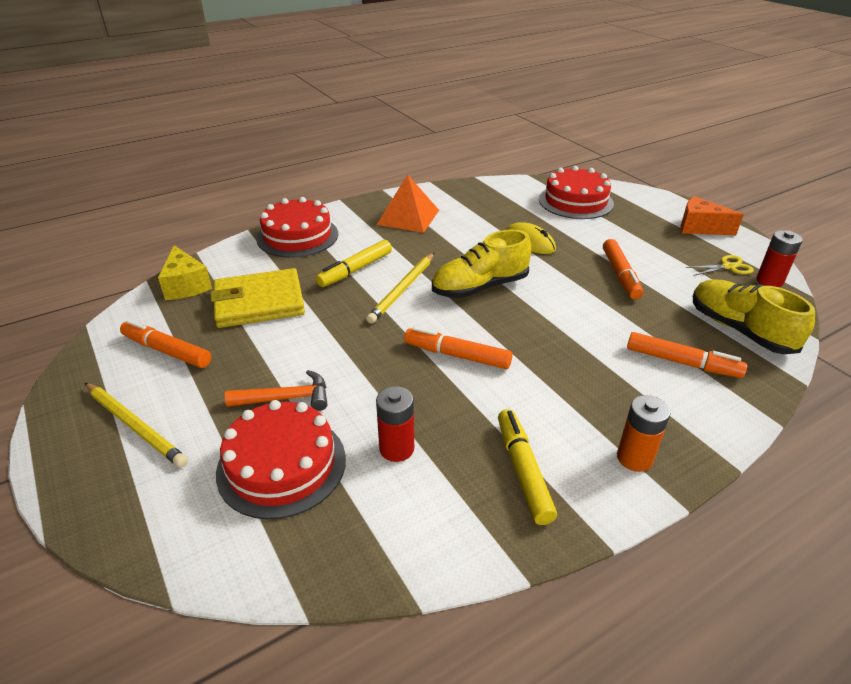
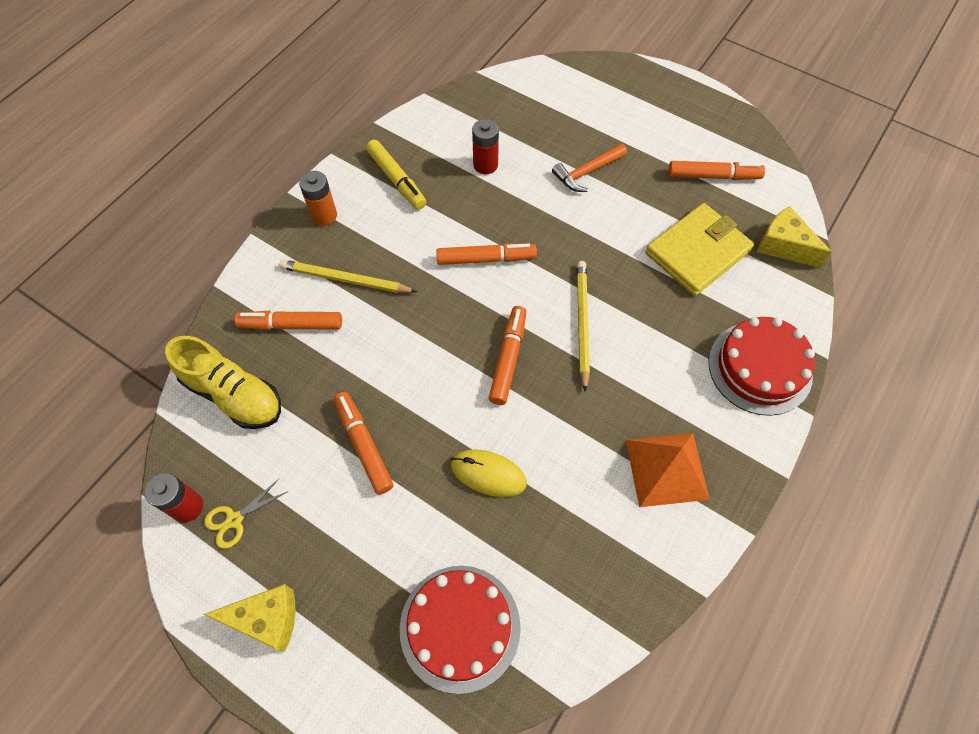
camera: 155 degrees right, 25 degrees up
yellow pencil [85,383,188,467] -> yellow pencil moved to [279,260,417,293]
red cake [216,400,346,519] -> none
yellow marker [316,240,392,287] -> none
yellow shoe [432,230,531,298] -> orange marker [489,306,527,405]
orange cheese [681,196,744,235] -> yellow cheese [204,584,295,652]

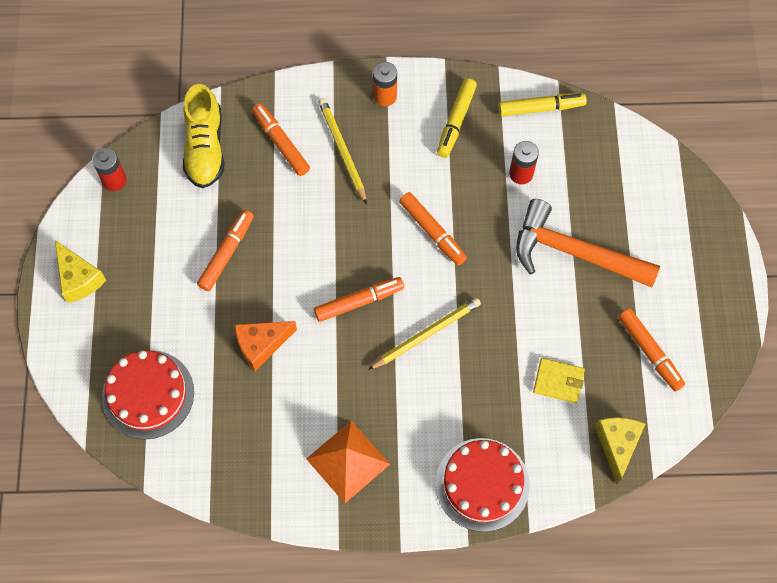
camera: 55 degrees right, 5 degrees up
yellow scissors [204,479,287,549] -> none
yellow mouse [451,450,527,497] -> orange cheese [235,321,297,371]
orange hammer [552,144,627,192] -> orange hammer [516,199,660,288], size x1.88
yellow wallet [645,203,754,296] -> yellow wallet [533,358,585,403], size x0.55
none -> yellow marker [498,93,587,116]

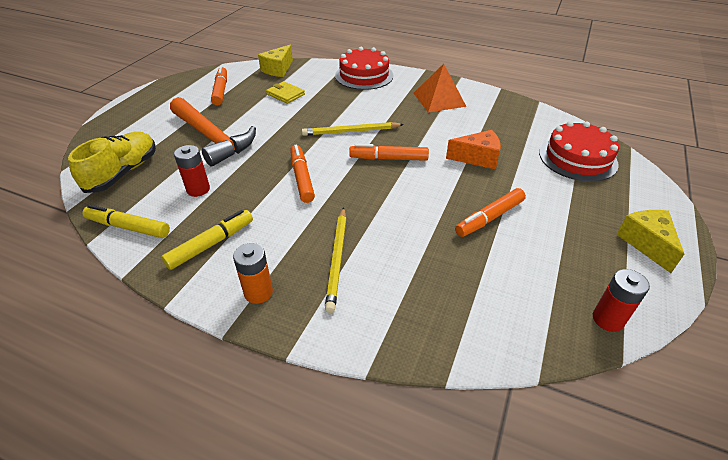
camera: 155 degrees left, 25 degrees down
yellow shoe [183,84,224,188] -> yellow shoe moved to [68,132,156,193]
orange marker [252,103,310,176] -> none

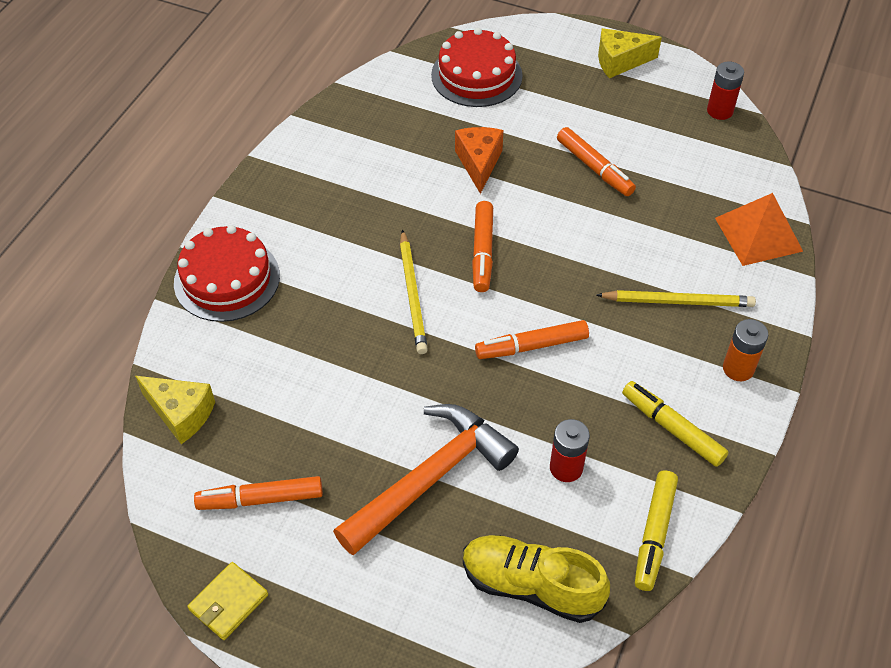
camera: 90 degrees left, 10 degrees up
yellow wallet [266,81,305,104] -> yellow wallet moved to [187,562,268,640]
orange pyramid [414,64,467,113] -> orange pyramid moved to [715,193,803,266]

